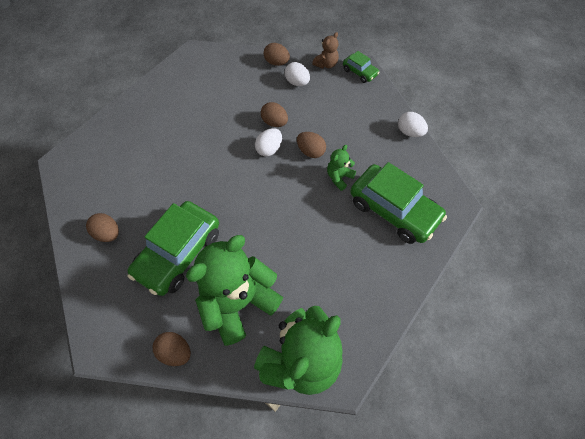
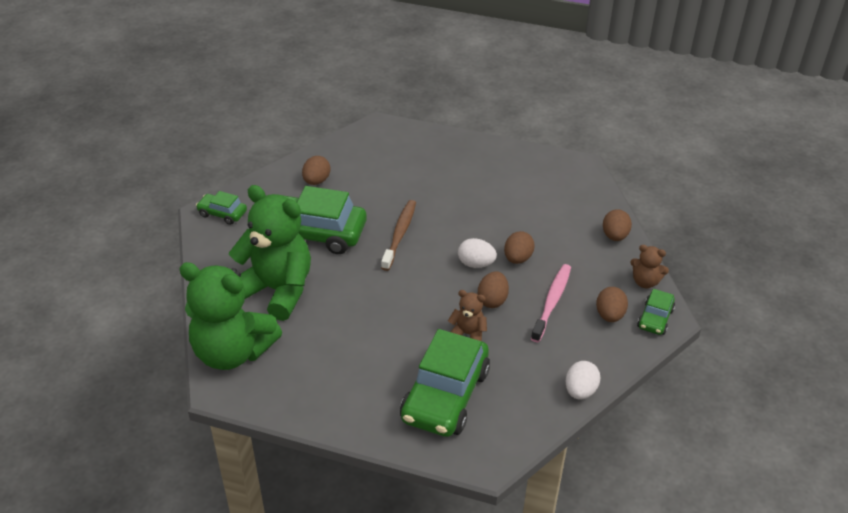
camera: 70 degrees right, 20 degrees down
brown egg [153,332,191,366] -> brown egg moved to [596,287,628,322]
white egg [285,62,310,86] -> none
green teddy bear [327,145,356,191] -> brown teddy bear [448,290,487,341]
none -> green car [196,191,247,225]
none -> brown toothbrush [381,200,416,271]
none -> pink toothbrush [531,264,571,342]

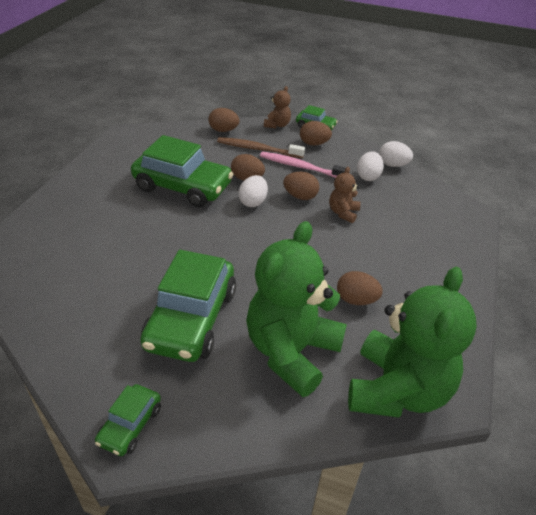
camera: 90 degrees left, 0 degrees up
brown egg [302,156,330,185] -> brown egg moved to [337,271,383,305]
brown toothbrush [381,200,416,271] -> brown toothbrush moved to [217,137,305,158]
green car [400,329,490,437] -> green car moved to [131,135,233,207]
none -> white egg [357,151,384,181]

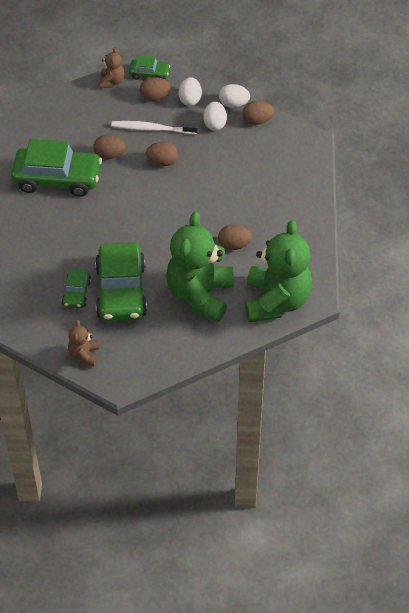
camera: 15 degrees left, 10 degrees up
green car [95,384,161,456] -> green car moved to [62,269,91,308]
brown egg [208,108,240,132] -> brown egg moved to [243,101,274,125]
brown toothbrush [217,137,305,158] -> none
white egg [238,175,268,207] -> white egg moved to [179,77,202,106]
pink toothbrush [260,152,346,178] -> white toothbrush [111,121,198,134]
brown teddy bear [329,167,361,223] -> brown teddy bear moved to [68,320,99,367]

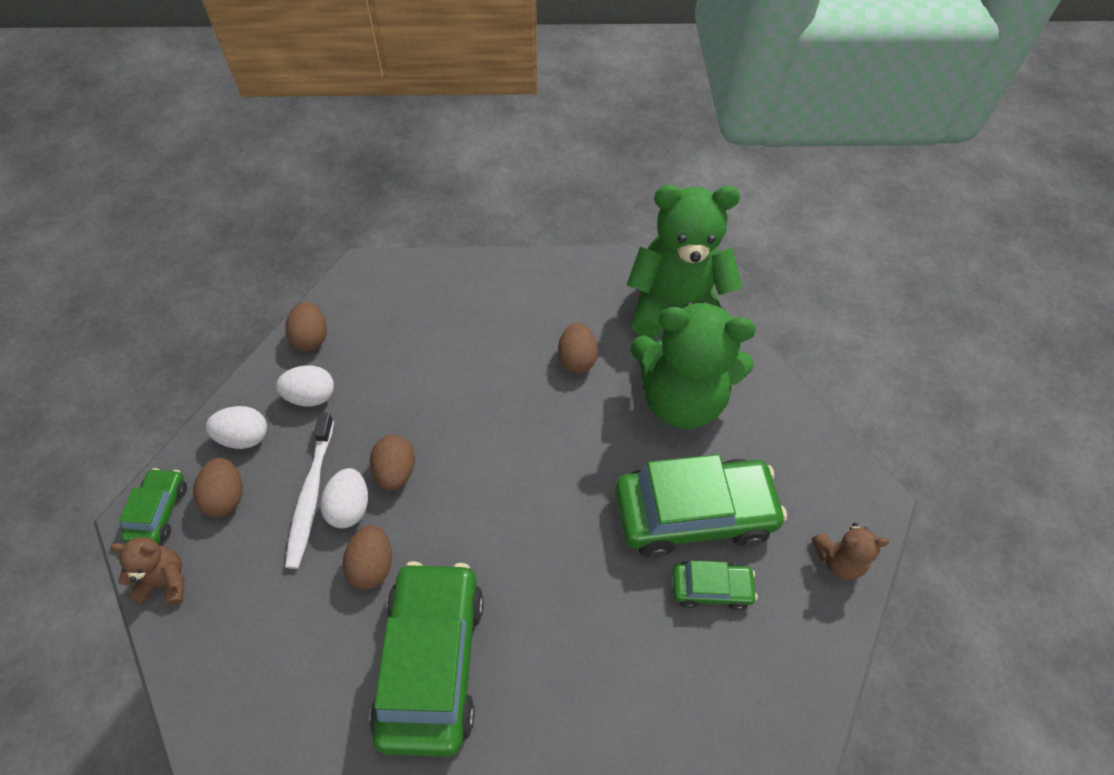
camera: 95 degrees left, 5 degrees up
white egg [219,84,250,108] -> white egg moved to [321,468,368,528]

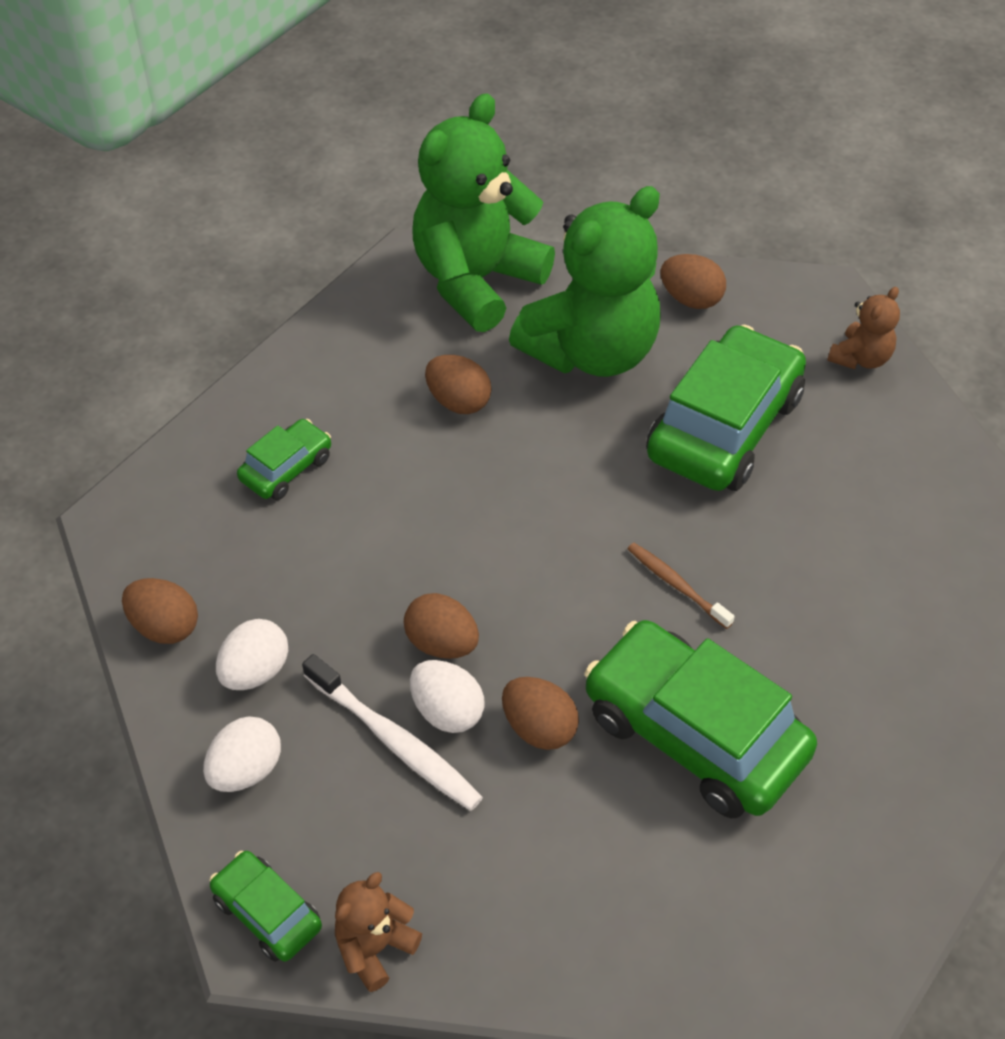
camera: 50 degrees left, 5 degrees down
brown egg [193,458,243,517] -> brown egg moved to [660,254,726,309]
green car [672,561,758,610] -> green car moved to [237,419,331,500]
none -> brown toothbrush [628,543,735,629]

